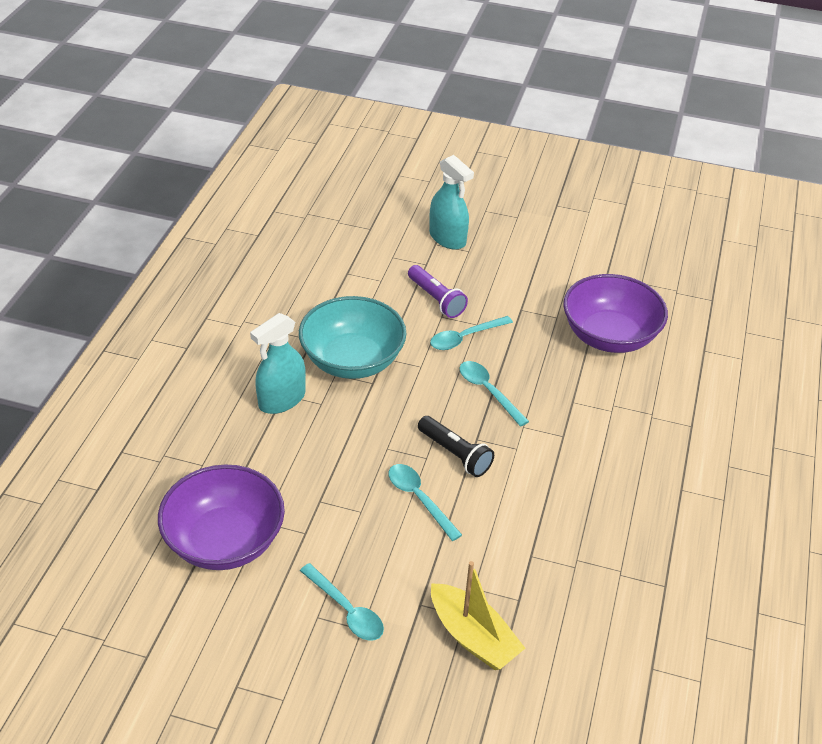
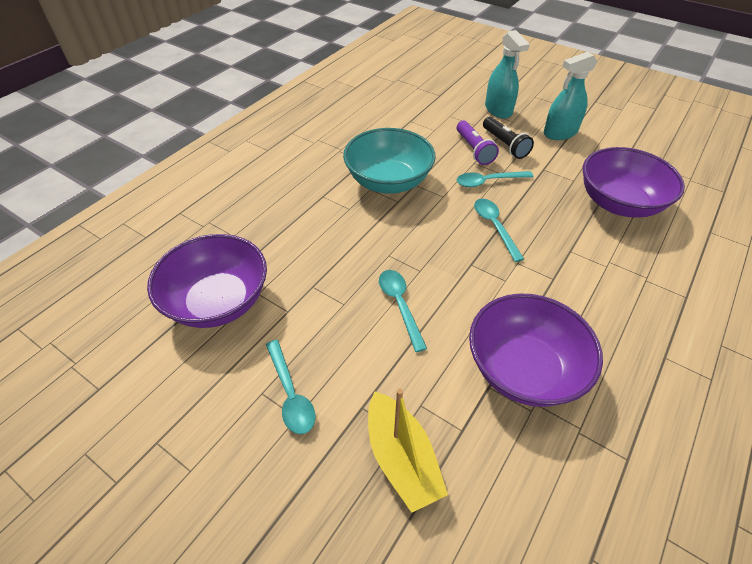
camera: 20 degrees right, 5 degrees up
turquoise spray bottle [250,313,306,414] -> turquoise spray bottle moved to [543,52,597,140]
black flashlight [418,416,494,477] -> black flashlight moved to [483,117,534,159]
none -> purple bowl [469,293,603,407]

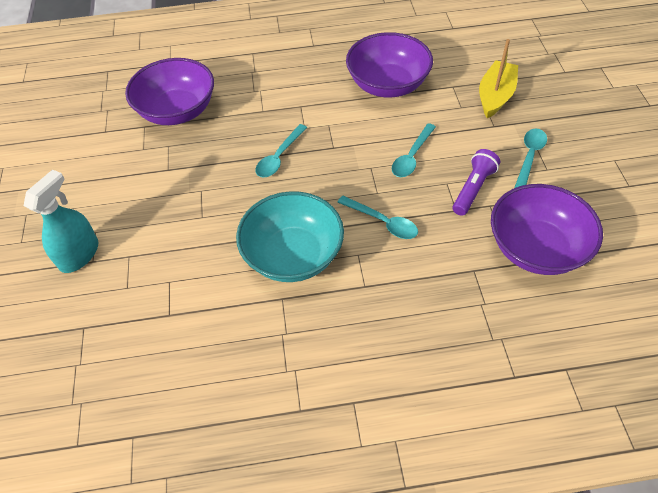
camera: 130 degrees left, 5 degrees up
turquoise spoon [456,171,534,187] -> turquoise spoon moved to [337,196,418,239]
purple flashlight [457,121,499,165] -> purple flashlight moved to [453,149,500,216]
black flashlight [483,117,534,159] -> none
turquoise spray bottle [543,52,597,140] -> none

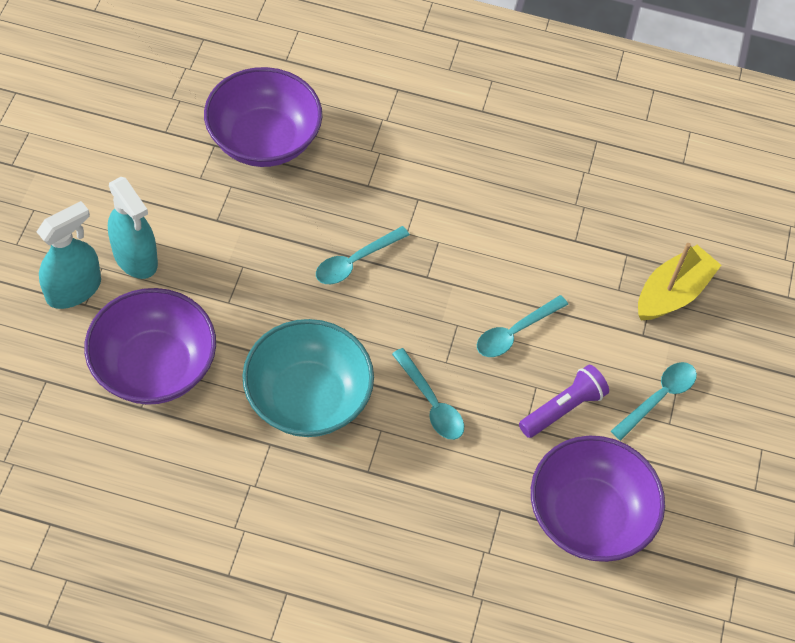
camera: 15 degrees right, 5 degrees up
purple bowl [346,32,433,98] -> purple bowl moved to [84,288,216,405]
none -> turquoise spray bottle [108,177,158,279]

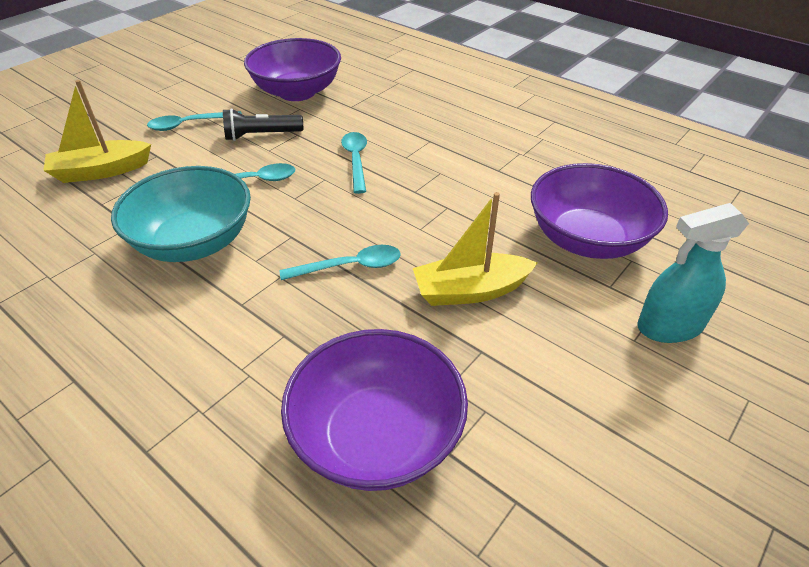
camera: 150 degrees left, 15 degrees down
turquoise spray bottle [108,177,158,279] -> none
turquoise bowl [242,319,374,437] -> turquoise bowl moved to [111,166,251,262]
purple flashlight [519,365,609,438] -> black flashlight [223,108,303,141]
none -> yellow boat [413,192,537,306]

